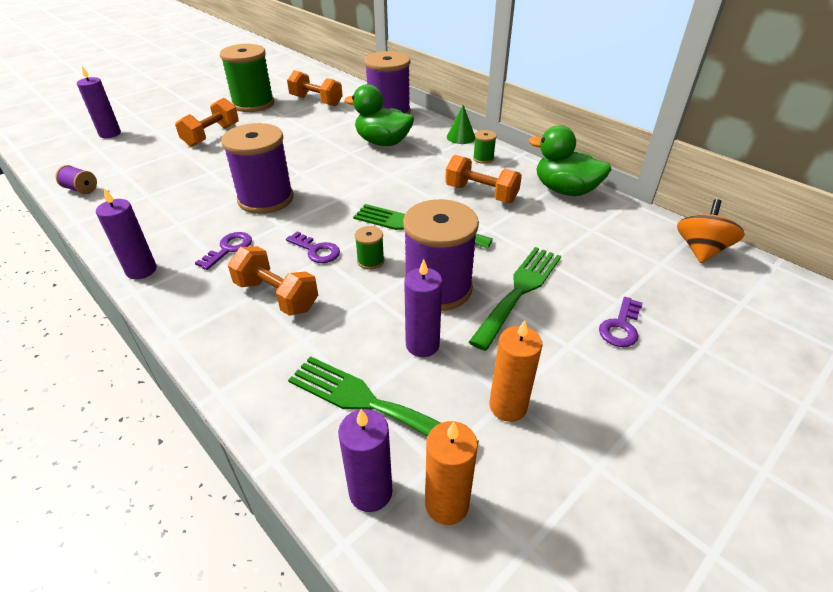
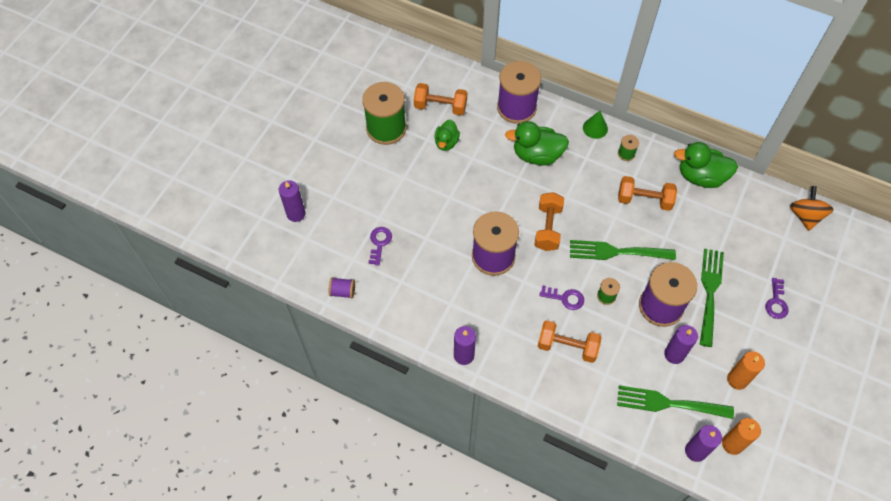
camera: 20 degrees left, 20 degrees up
orange dumbbell [175,98,239,147] -> orange dumbbell moved to [535,192,564,251]
purple key [195,232,252,270] -> purple key moved to [368,227,392,266]
none -> green duck [434,120,460,151]

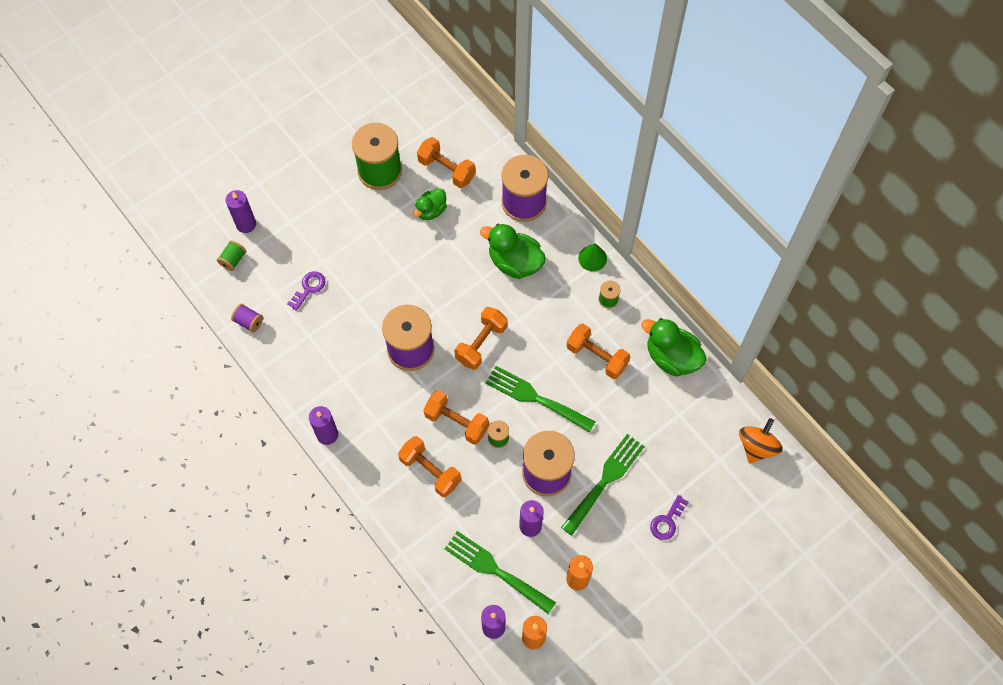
camera: 25 degrees right, 5 degrees up
purple key [539,285,584,310] -> orange dumbbell [423,390,489,445]
none -> green spool [217,240,246,271]

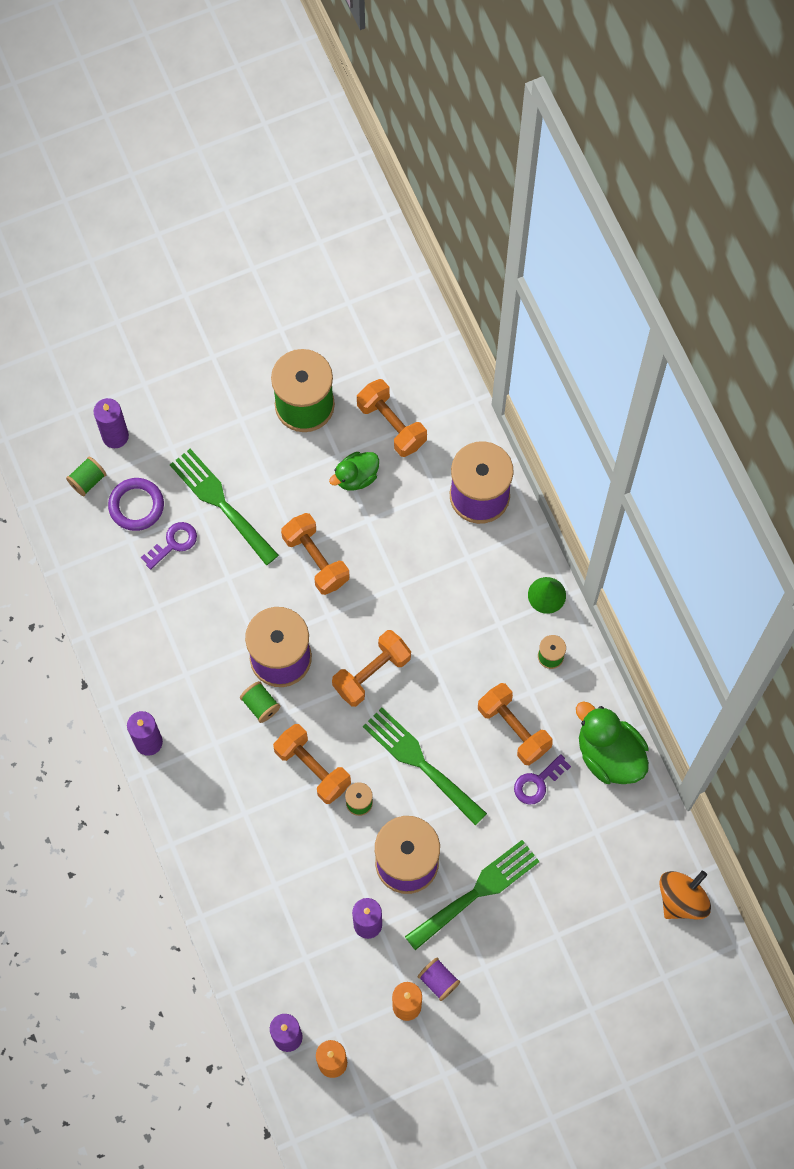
camera: 15 degrees right, 5 degrees up
purple spool [231,304,263,333] -> purple spool moved to [418,958,460,1001]
orange dumbbell [398,436,461,497] -> orange dumbbell moved to [281,513,350,595]
green fork [445,531,556,614] -> green fork moved to [170,449,279,565]
green duck [480,224,546,279] -> none
purple key [650,495,689,540] -> purple key moved to [514,754,571,805]
none -> purple ring [108,478,164,531]
none -> green spool [240,681,280,723]

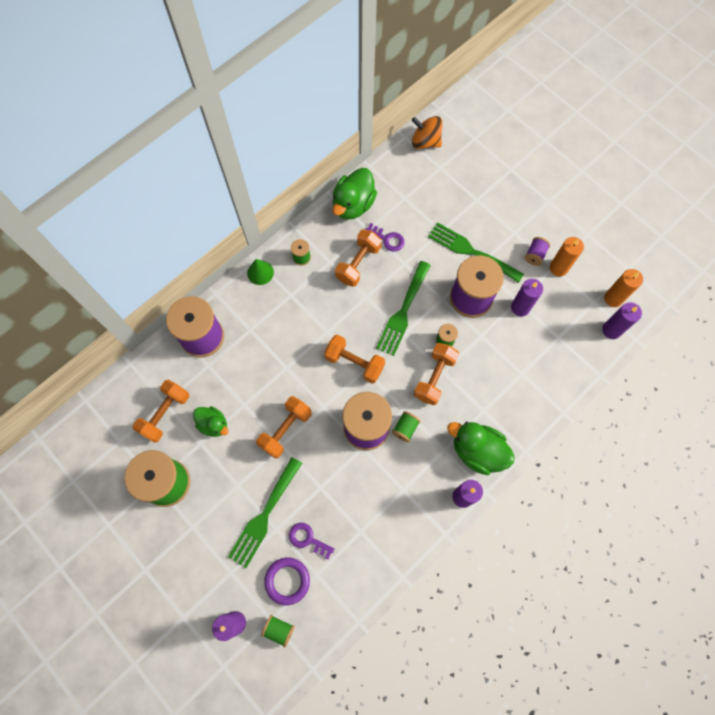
camera: 110 degrees left, 0 degrees up
none -> green duck [447,422,515,475]

